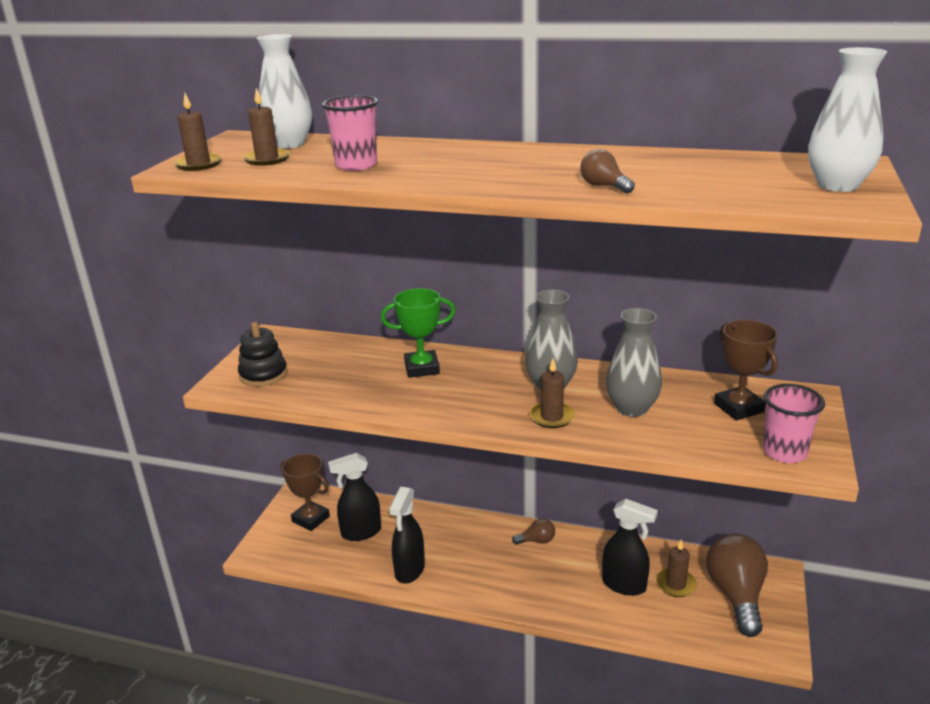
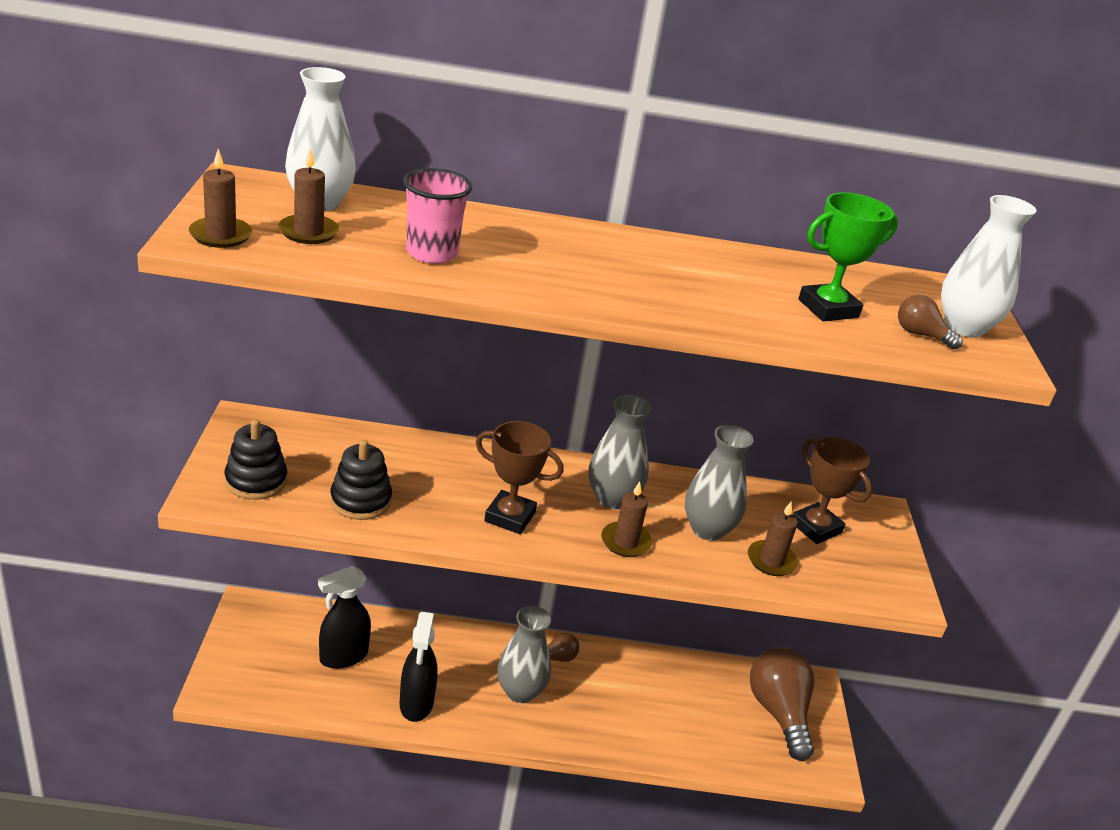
camera: 20 degrees left, 5 degrees up
brown trophy [281,453,330,531] -> brown trophy moved to [476,421,564,534]
green trophy [381,288,455,378] -> green trophy moved to [798,192,898,321]
brown light bulb [580,149,635,194] -> brown light bulb moved to [898,295,963,350]
black spray bottle [602,499,658,596] -> none
brown candle [656,539,697,597] -> brown candle moved to [748,502,798,576]
pink cup [763,384,825,463] -> none
none -> black stacking toy [330,440,392,520]
none -> grey vase [497,606,551,703]

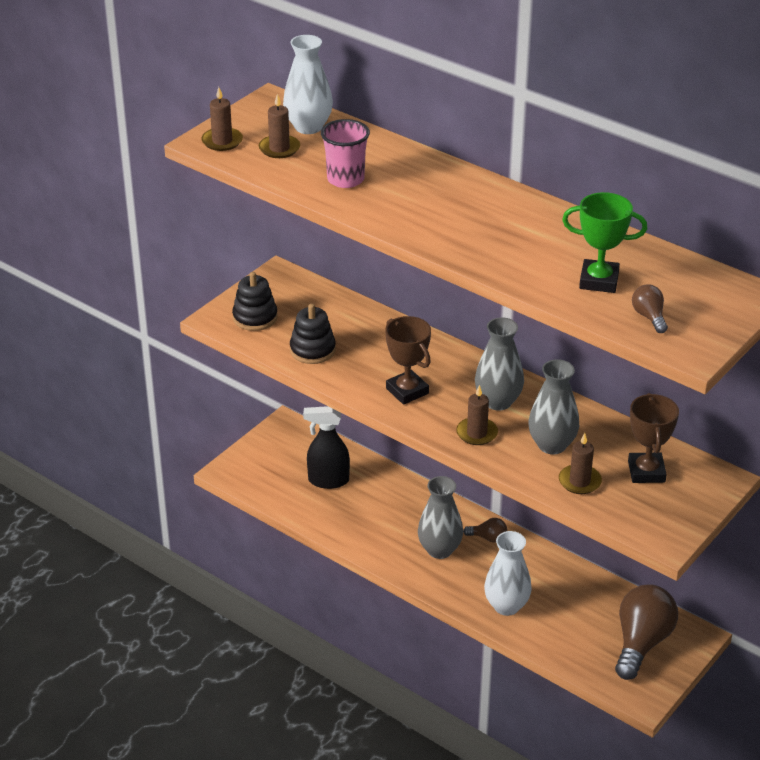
camera: 40 degrees right, 5 degrees up
black spray bottle [399,612,438,722] -> none
white vase [941,195,1037,338] -> white vase moved to [484,531,532,616]

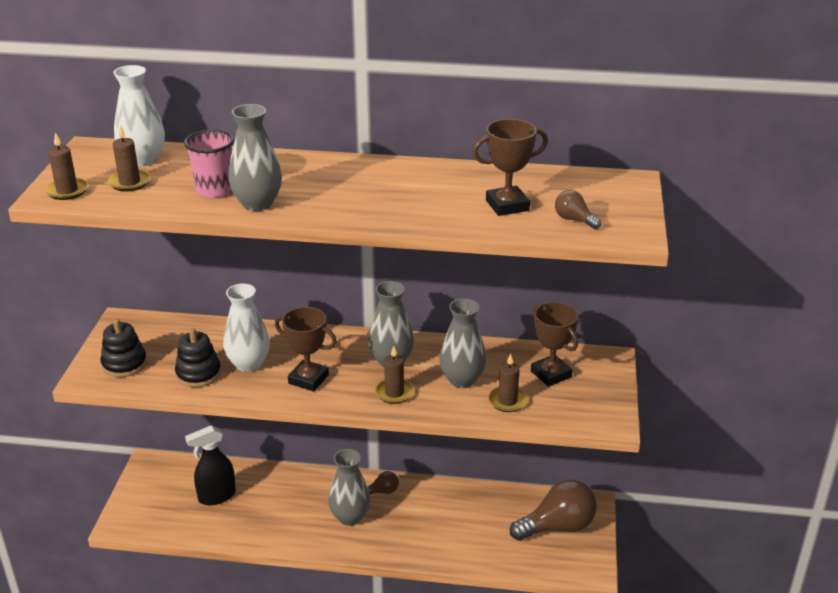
camera: 30 degrees left, 5 degrees down
white vase [484,531,532,616] -> white vase moved to [223,283,270,372]
green trophy [562,192,647,293] -> brown trophy [472,119,548,216]
brown light bulb [615,584,678,680] -> brown light bulb turned 75 degrees clockwise [510,480,597,541]
none -> grey vase [228,104,282,211]

